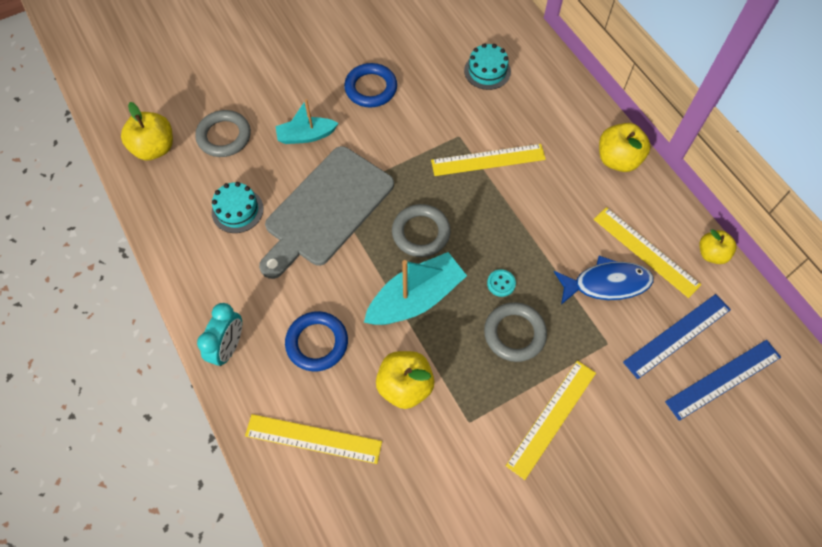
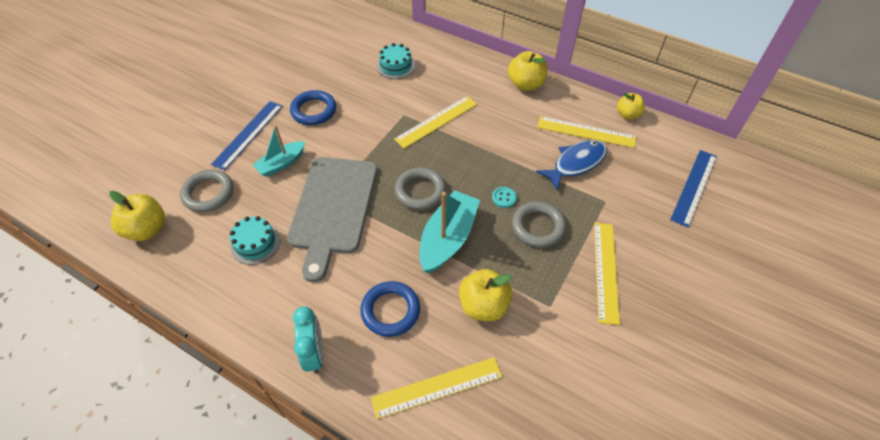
camera: 30 degrees left, 10 degrees down
blue ruler [623,294,731,379] -> blue ruler moved to [211,101,283,170]

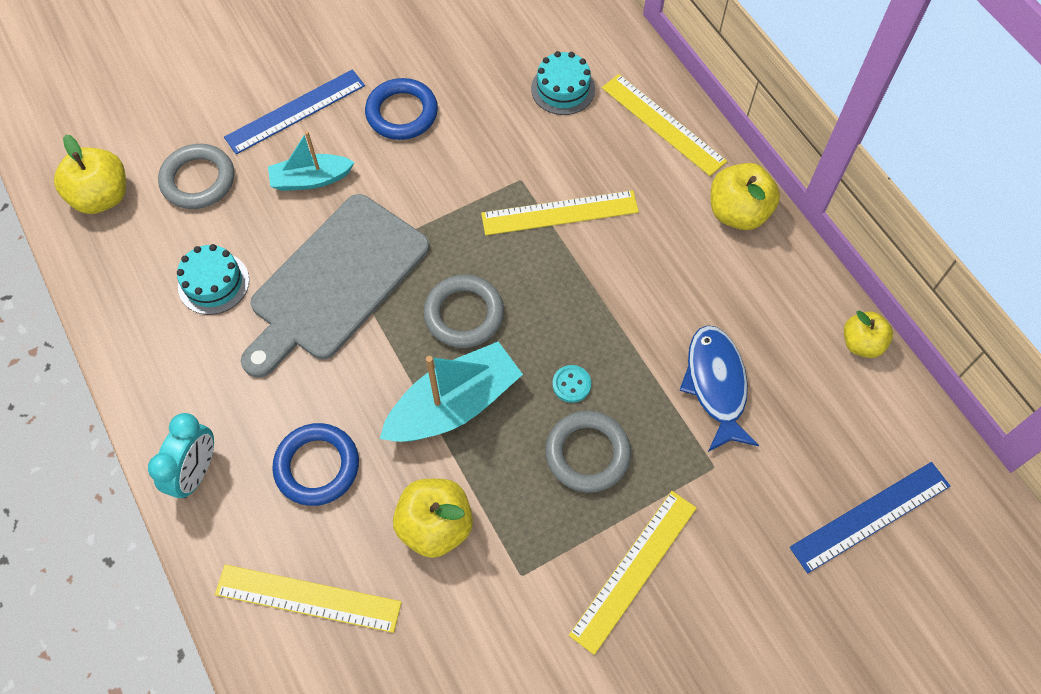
camera: 30 degrees right, 10 degrees up
blue fish [536,140,607,190] -> blue fish turned 90 degrees counterclockwise [679,325,759,452]
yellow ruler [537,116,636,148] -> yellow ruler moved to [602,74,727,176]

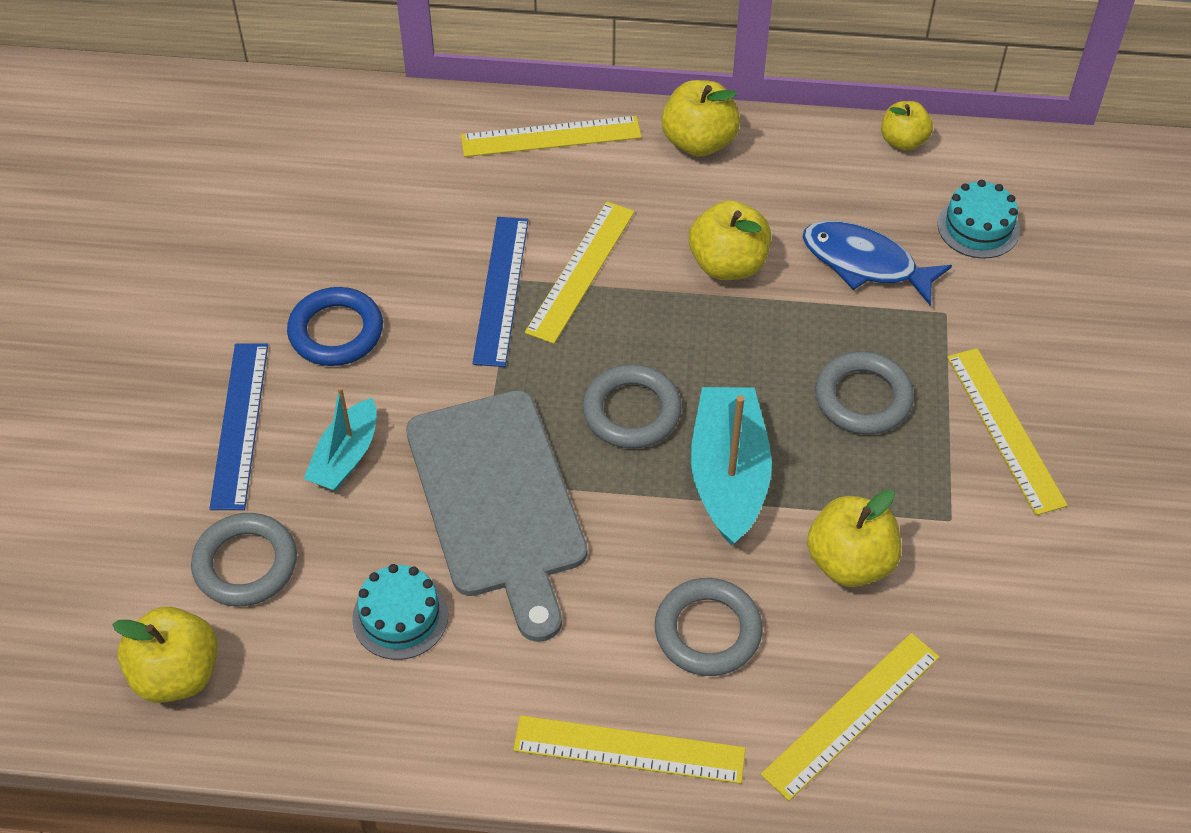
camera: 55 degrees left, 10 degrees down
turquoise clock [148,413,214,499] -> yellow ruler [513,715,746,784]
blue ring [272,423,359,506] -> grey ring [655,578,763,676]
turquoise cake [531,51,595,115] -> turquoise cake moved to [938,180,1020,259]
turquoise button [552,365,591,403] -> none
blue ruler [790,462,950,573] -> blue ruler moved to [472,217,528,367]
none -> yellow apple [689,200,771,280]

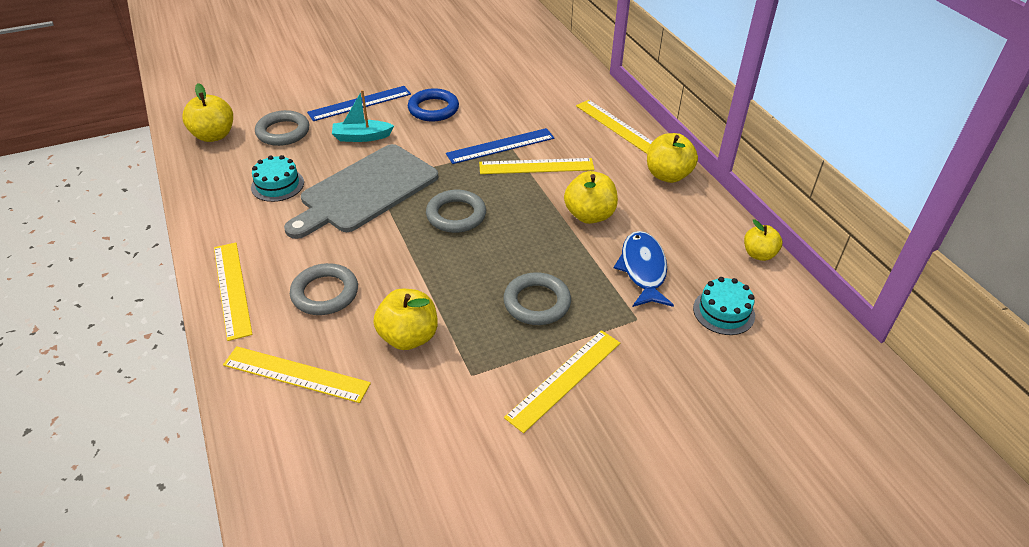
camera: 60 degrees right, 10 degrees down
turquoise boat [691,387,772,546] -> none

